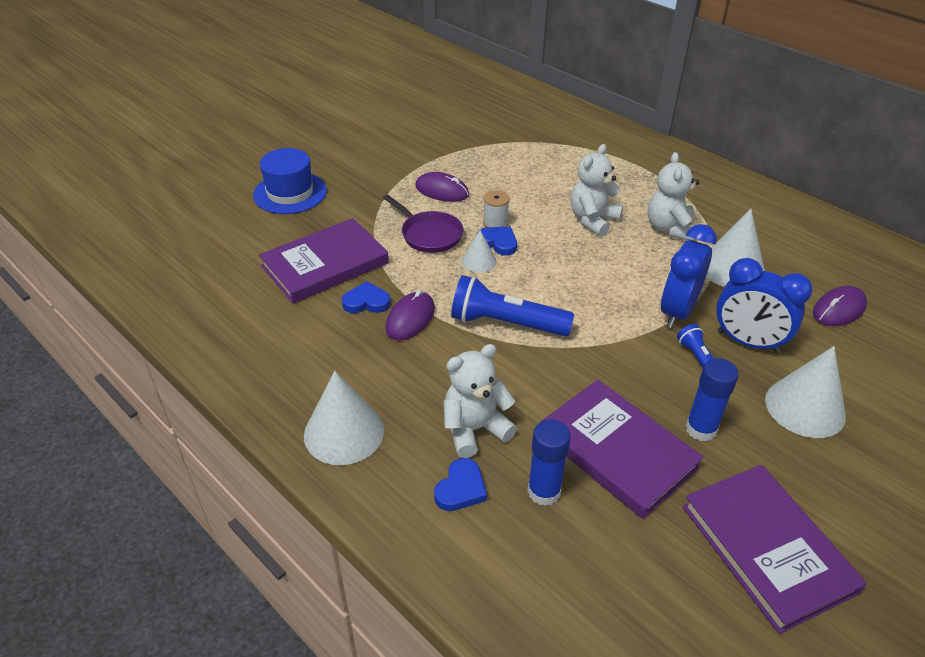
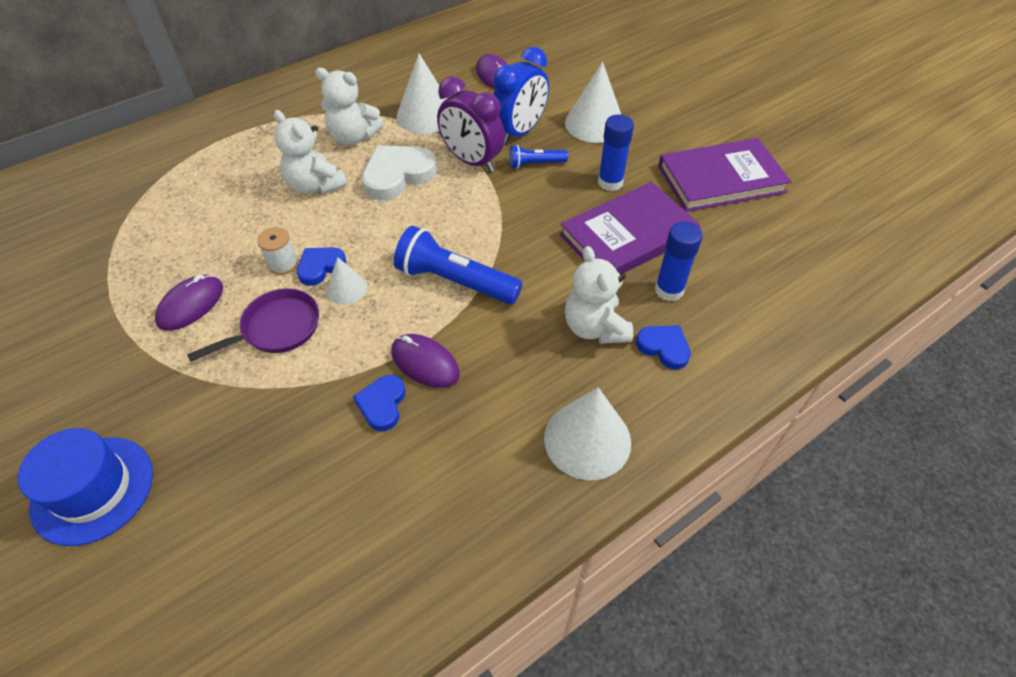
camera: 80 degrees left, 10 degrees up
purple book [259,218,389,304] -> none
blue flashlight [451,275,574,336] -> blue flashlight turned 90 degrees clockwise [394,226,523,304]
blue clock [661,224,717,328] -> purple clock [437,76,505,172]
none -> white heart [362,145,437,200]

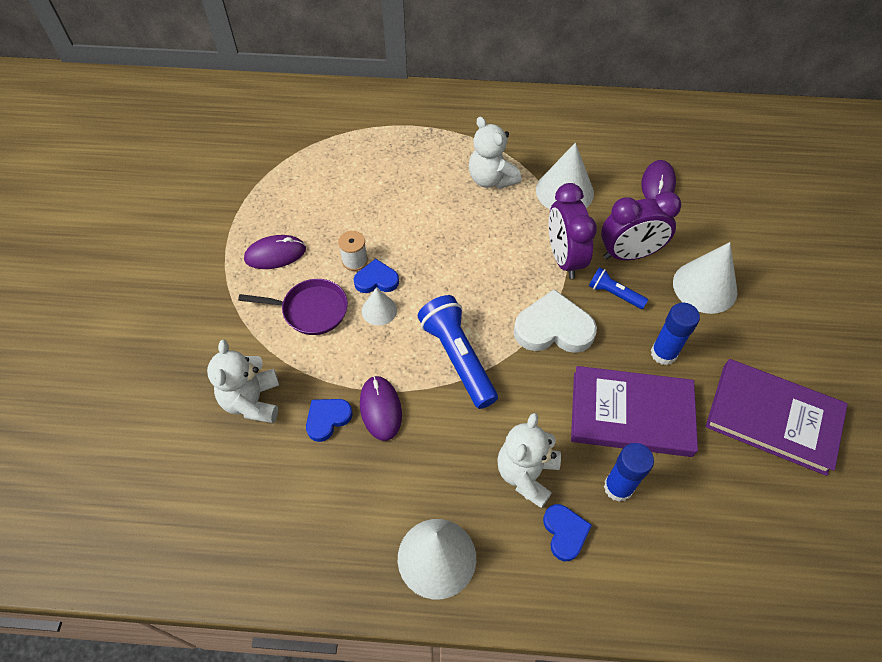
camera: 40 degrees right, 5 degrees up
blue hat [18,428,153,546] -> none
white teddy bear [274,110,347,194] -> white teddy bear moved to [207,340,279,423]
white heart [362,145,437,200] -> white heart moved to [514,289,597,353]
blue clock [493,47,549,144] -> purple clock [601,191,681,260]

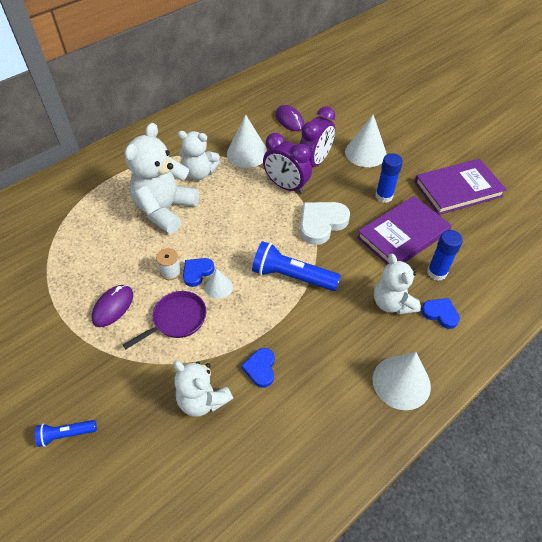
camera: 45 degrees left, 5 degrees down
purple mouse [360,376,402,441] -> none
blue flashlight [589,267,648,309] -> blue flashlight moved to [35,420,97,447]
none -> white teddy bear [125,123,199,234]

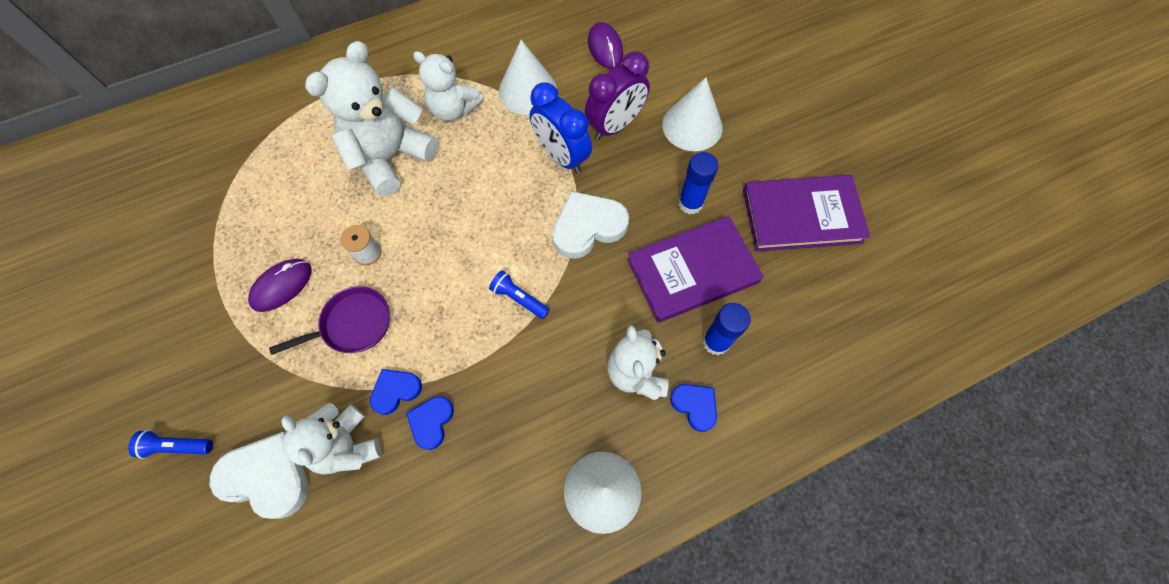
camera: 15 degrees right, 15 degrees up
blue heart [183,258,215,287] -> blue heart moved to [370,369,422,415]
white cone [205,268,233,299] -> none
blue flashlight [252,241,341,291] -> blue flashlight [489,270,550,319], size x0.54
purple clock [263,133,312,194] -> blue clock [530,82,592,173]
none -> white heart [210,432,308,519]

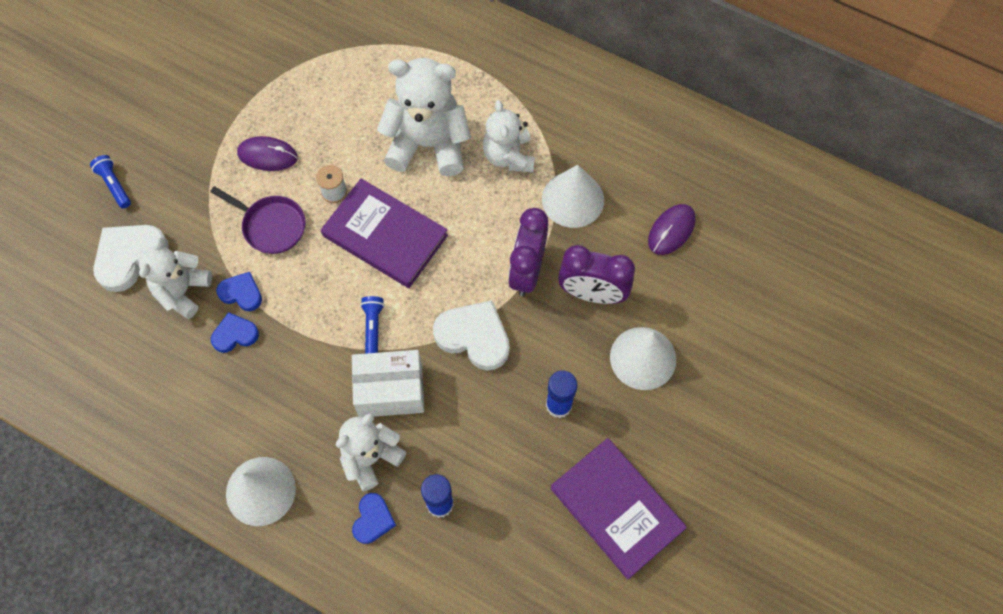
camera: 55 degrees right, 0 degrees up
white heart [210,432,308,519] -> white heart turned 120 degrees counterclockwise [93,225,169,292]
blue clock [530,82,592,173] -> purple clock [508,208,548,296]
purple book [627,216,764,323] -> purple book moved to [321,178,448,288]
none -> white box [352,350,424,417]

